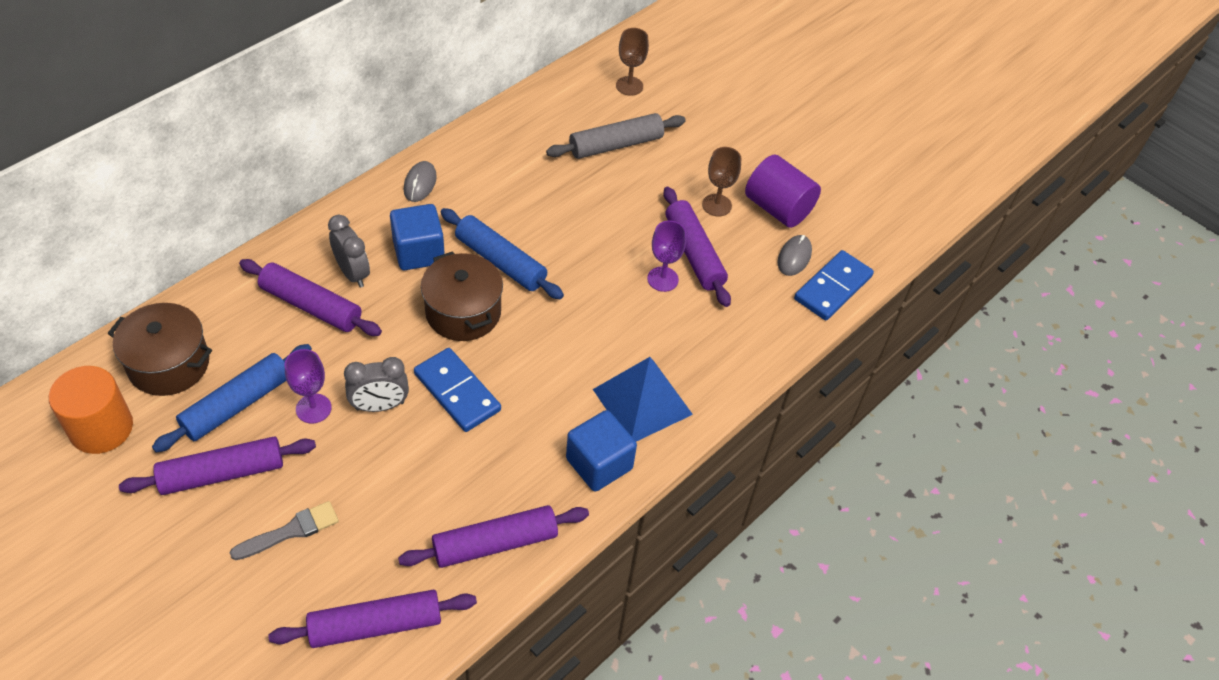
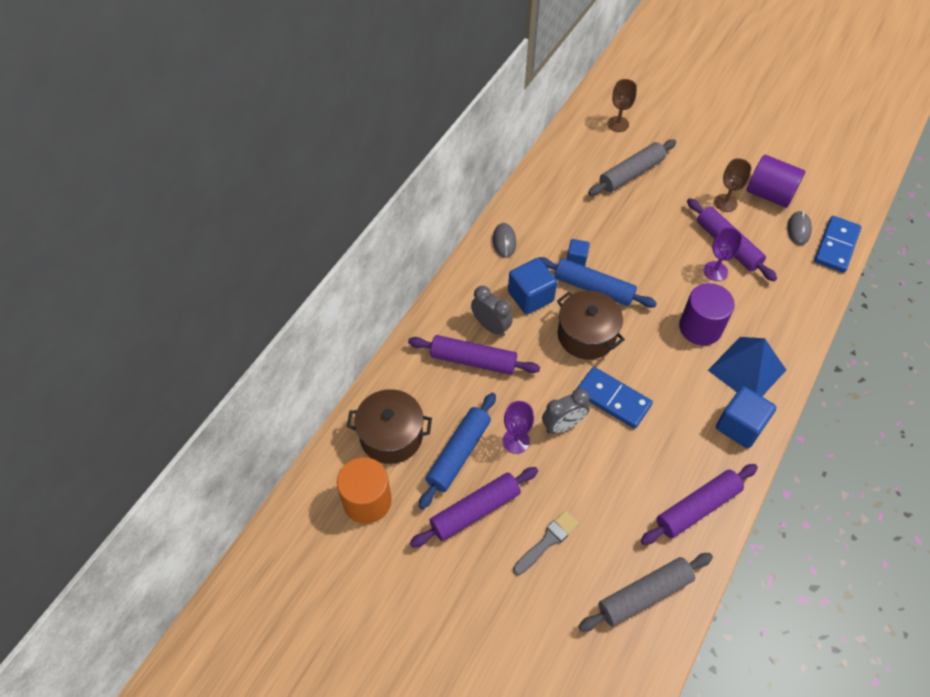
camera: 10 degrees left, 5 degrees up
purple rolling pin [268,590,477,648] -> grey rolling pin [578,553,713,632]
none -> blue cube [567,239,590,266]
none -> purple cylinder [679,283,735,346]

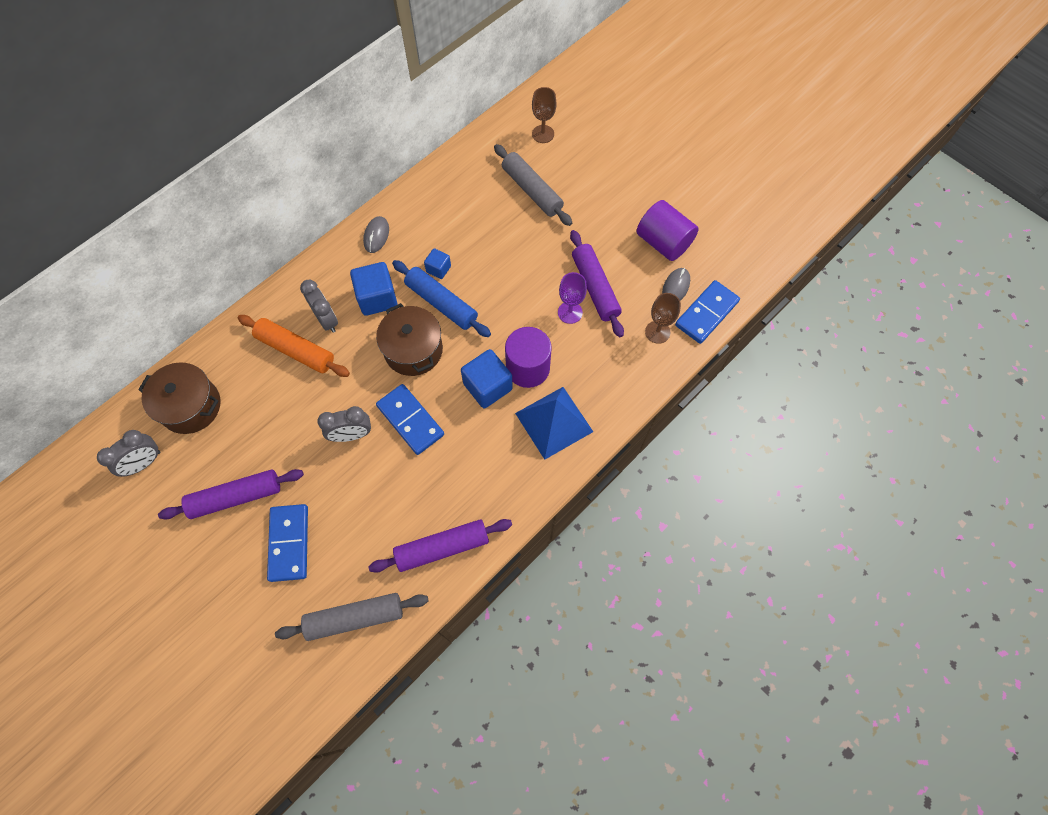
camera: 15 degrees right, 10 degrees up
orange cylinder [337,457,392,524] -> grey clock [97,430,160,477]
purple rolling pin [408,335,540,375] -> orange rolling pin [238,315,350,377]
blue rolling pin [419,393,496,509] -> none
purple goblet [503,401,534,454] -> none
grey brush [513,510,579,575] -> blue domino [267,504,308,582]
grey rolling pin [588,139,676,196] -> grey rolling pin turned 75 degrees clockwise [494,144,572,226]
brown goblet [714,158,752,212] -> brown goblet moved to [645,293,681,344]
blue cube [716,386,776,448] -> blue cube moved to [461,349,513,408]

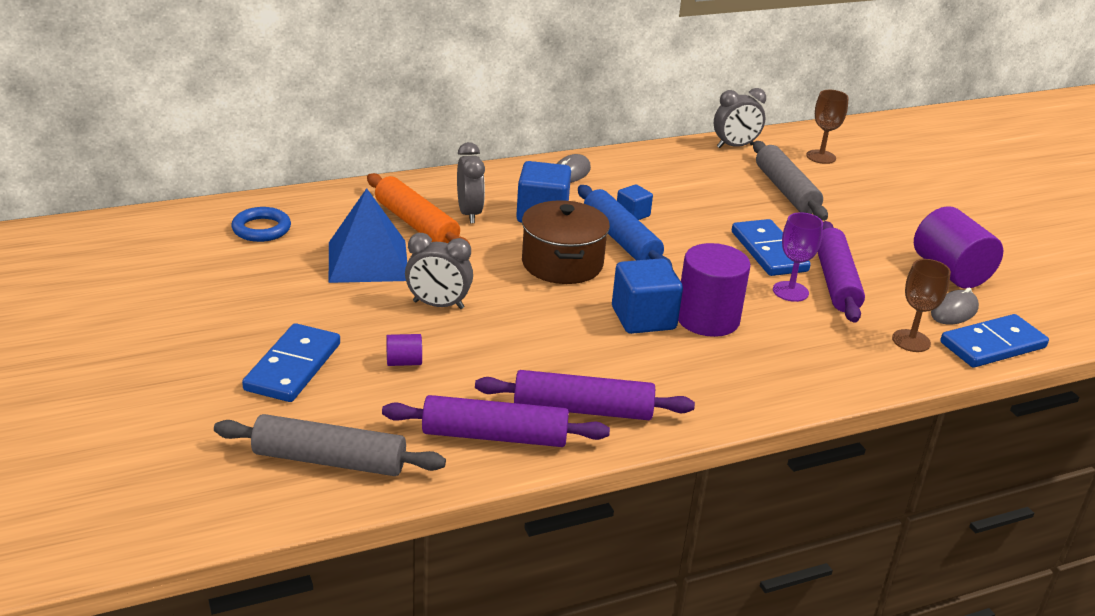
camera: 20 degrees right, 35 degrees down
grey clock [97,430,160,477] -> grey clock moved to [714,88,766,148]
brown pot [138,362,220,434] -> blue ring [231,207,291,242]
purple rolling pin [158,469,304,520] -> purple rolling pin moved to [475,370,695,420]
blue domino [376,384,444,455] -> blue domino moved to [732,219,811,276]
blue pyramid [515,387,593,460] -> blue pyramid moved to [329,188,407,283]
none -> purple cylinder [386,334,422,366]

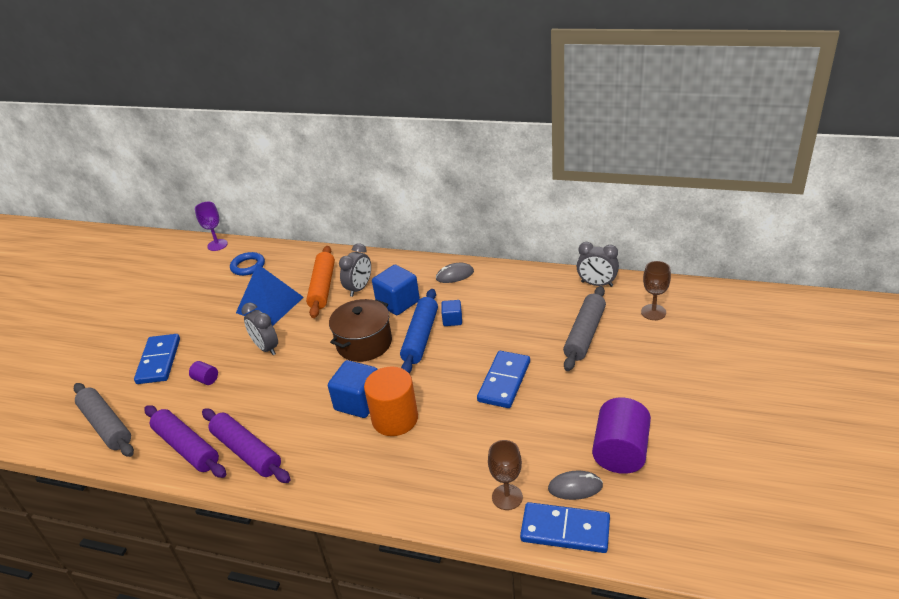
camera: 45 degrees right, 5 degrees up
blue domino [242,323,340,402] -> blue domino turned 60 degrees counterclockwise [134,334,180,384]
purple cylinder [678,243,751,337] -> orange cylinder [364,367,418,436]
purple goblet [773,212,823,302] -> purple goblet moved to [195,202,228,251]
purple rolling pin [818,221,865,323] -> none

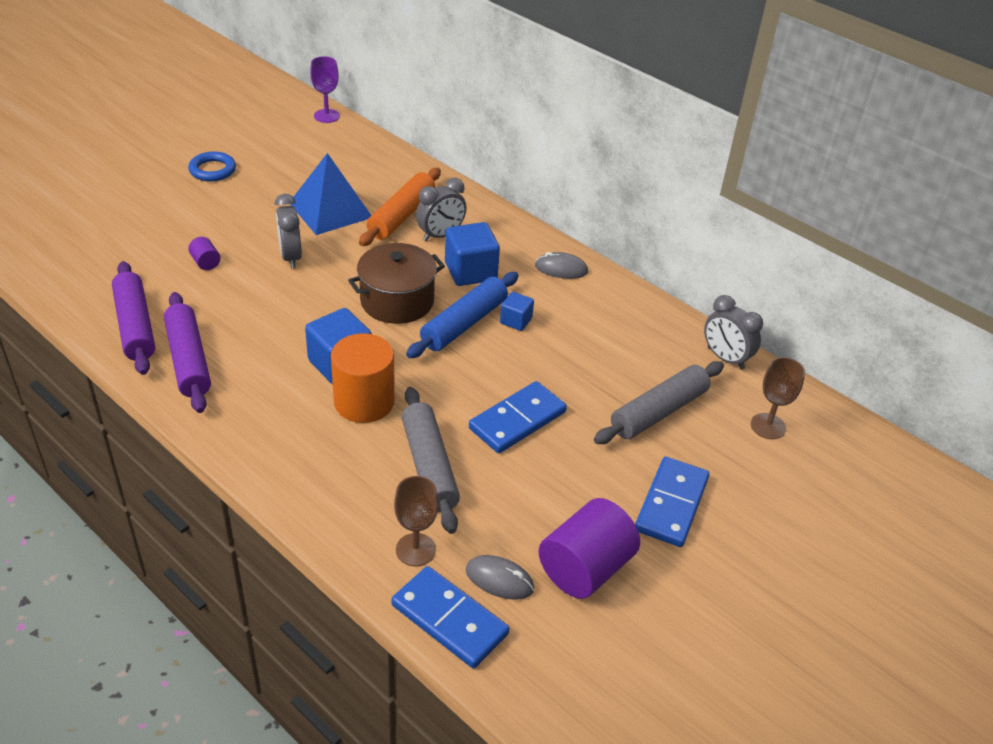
camera: 20 degrees right, 5 degrees up
grey rolling pin [74,383,134,457] -> grey rolling pin moved to [402,387,460,534]
blue domino [134,334,180,384] -> blue domino moved to [635,457,709,547]
blue ring [230,252,265,276] -> blue ring moved to [188,151,236,182]

